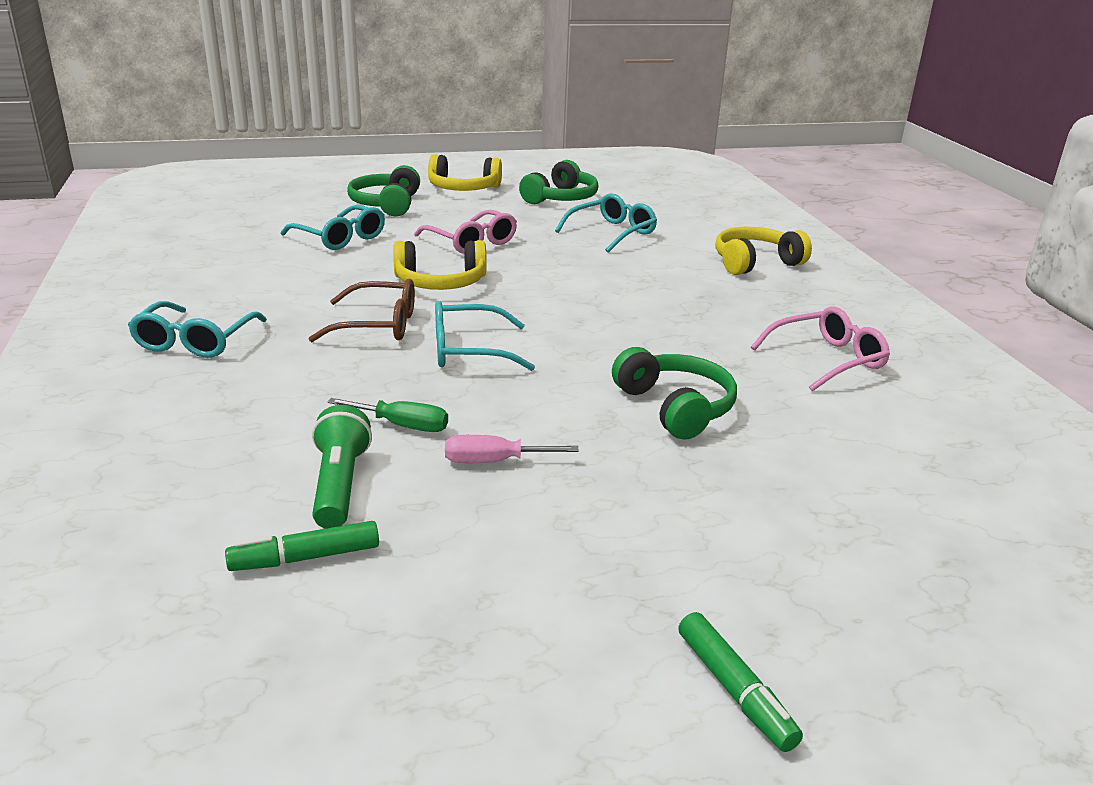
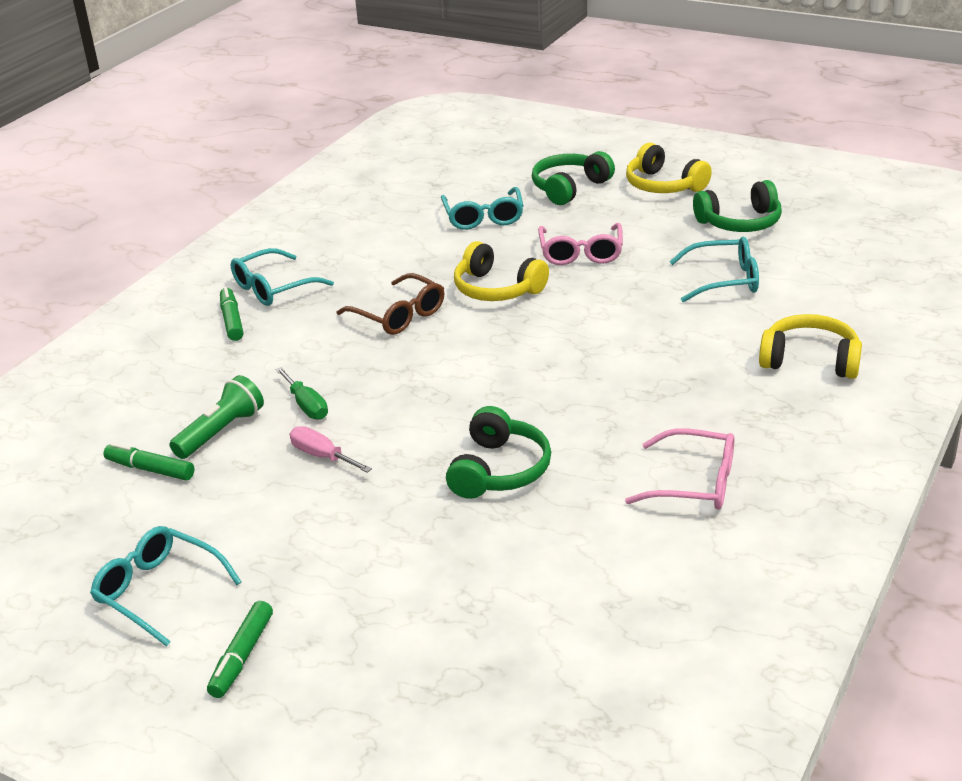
camera: 45 degrees right, 5 degrees up
turquoise glasses [435,301,535,371] -> turquoise glasses moved to [90,526,241,647]
none -> green marker [220,287,244,341]

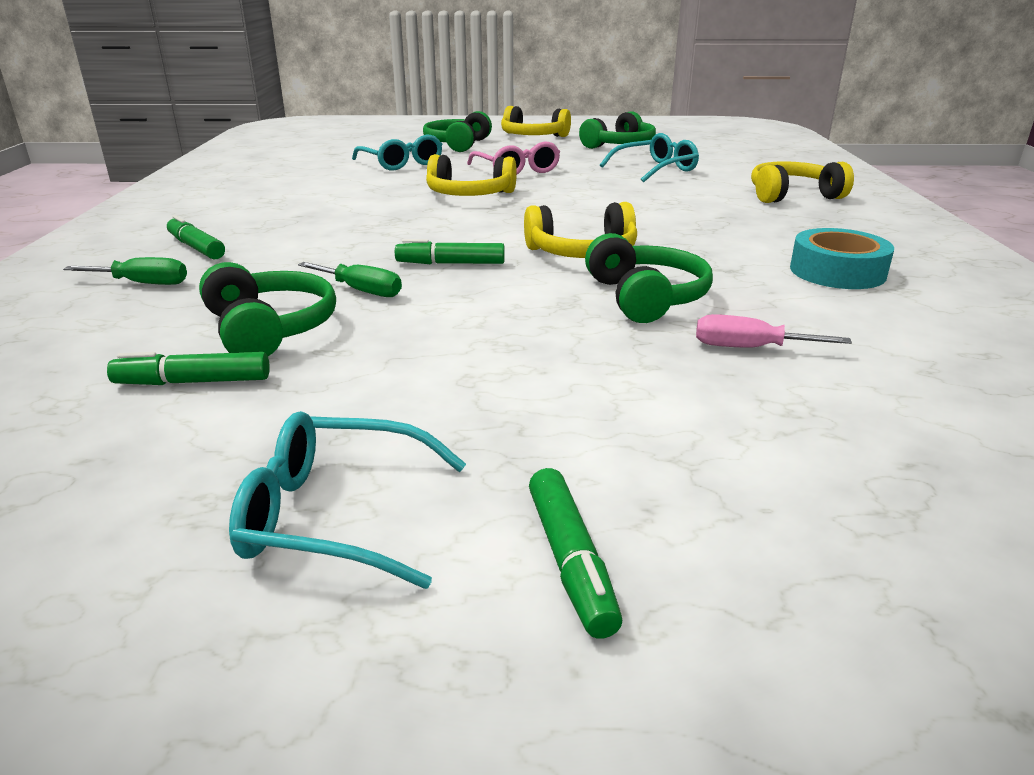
camera: 30 degrees left, 5 degrees down
green flashlight [169,375,264,459] -> green headphones [199,262,336,356]
turquoise glasses [231,248,334,306] -> none
pink screwdriver [290,426,372,473] -> pink screwdriver moved to [696,314,852,348]
brown glasses [337,273,444,335] -> none
pink glasses [625,428,734,510] -> turquoise tape [790,228,894,289]
none -> green screwdriver [63,257,187,285]
none -> green marker [395,239,505,264]
none -> yellow headphones [524,202,637,258]

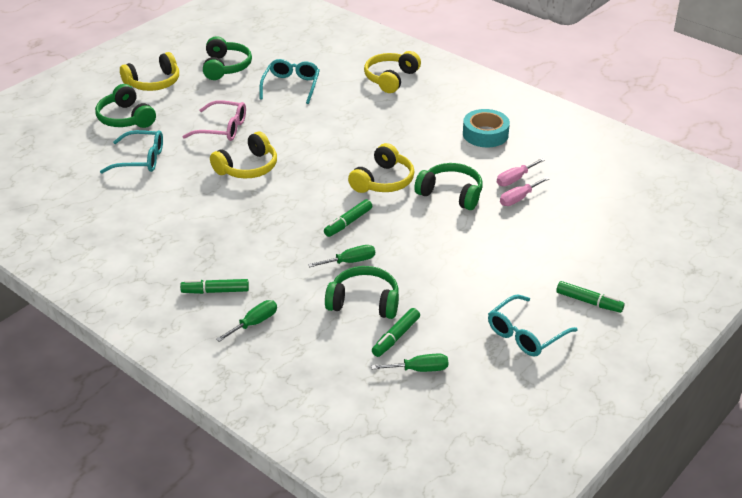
camera: 50 degrees left, 10 degrees up
none -> green screwdriver [371,354,448,372]
none -> pink screwdriver [497,158,545,186]

